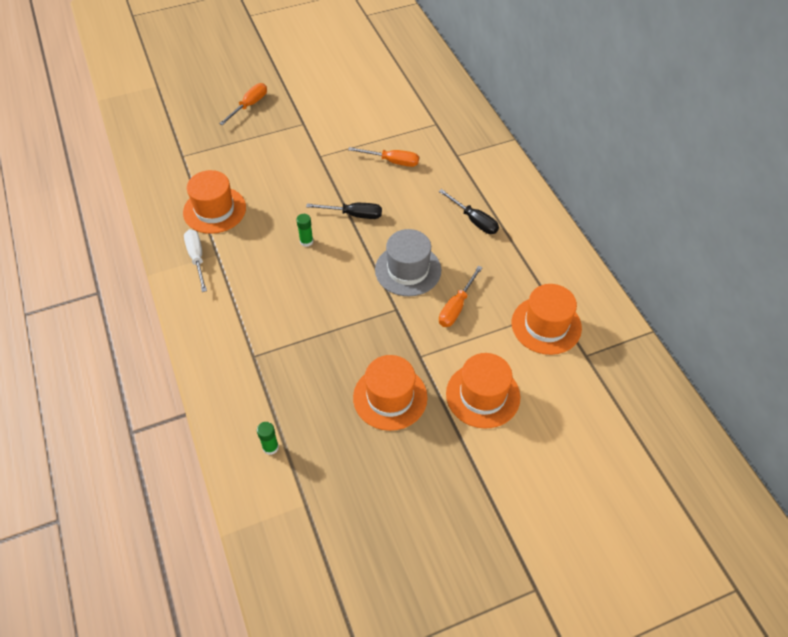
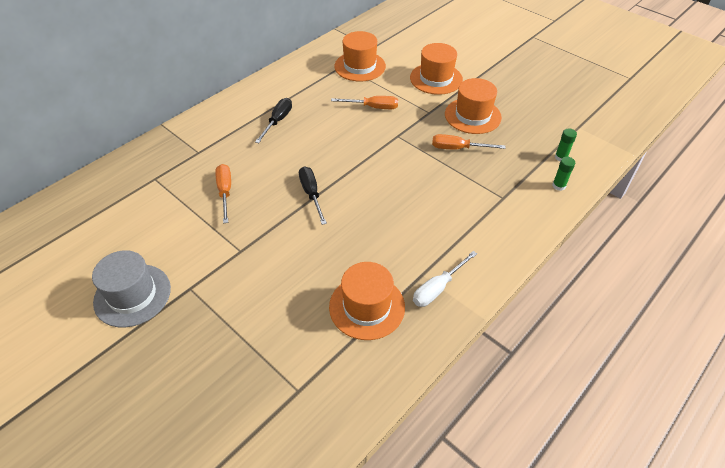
camera: 115 degrees left, 5 degrees down
orange screwdriver [219,83,267,125] -> orange screwdriver moved to [432,134,506,149]
green glue stick [296,214,313,247] -> green glue stick moved to [552,157,575,191]
grey hat [375,229,441,296] -> grey hat moved to [92,250,171,328]

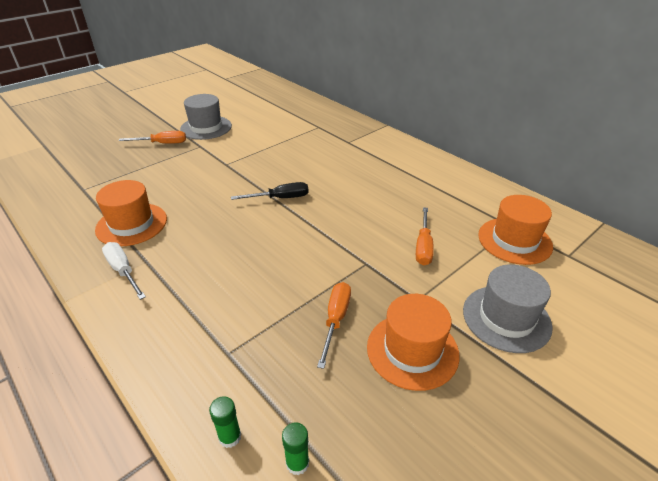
camera: 95 degrees right, 10 degrees down
orange screwdriver [215,164,231,223] -> orange screwdriver moved to [119,131,186,144]
black screwdriver [255,98,292,143] -> none
orange hat [410,43,463,95] -> grey hat [463,264,552,353]

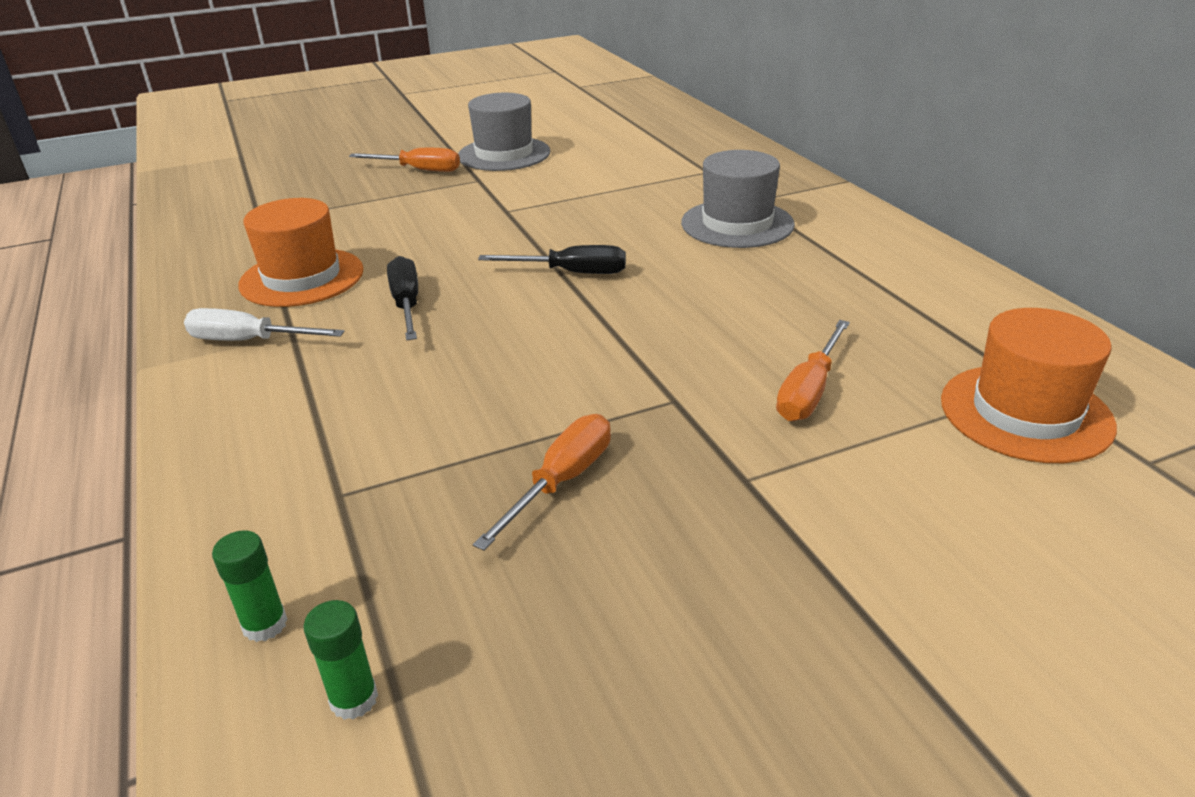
camera: 20 degrees right, 5 degrees down
white screwdriver [102,242,146,300] -> white screwdriver turned 60 degrees counterclockwise [184,308,345,341]
orange hat [367,294,460,391] -> none
grey hat [463,264,552,353] -> grey hat moved to [681,150,795,248]
none -> black screwdriver [387,256,418,340]

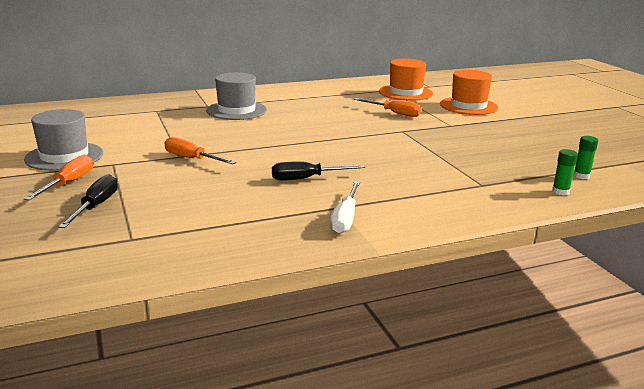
camera: 90 degrees left, 10 degrees down
orange hat [238,198,364,307] -> orange hat moved to [440,70,498,115]
orange screwdriver [473,414,611,550] -> orange screwdriver moved to [164,137,236,164]
black screwdriver [478,245,626,274] -> black screwdriver moved to [58,174,118,228]

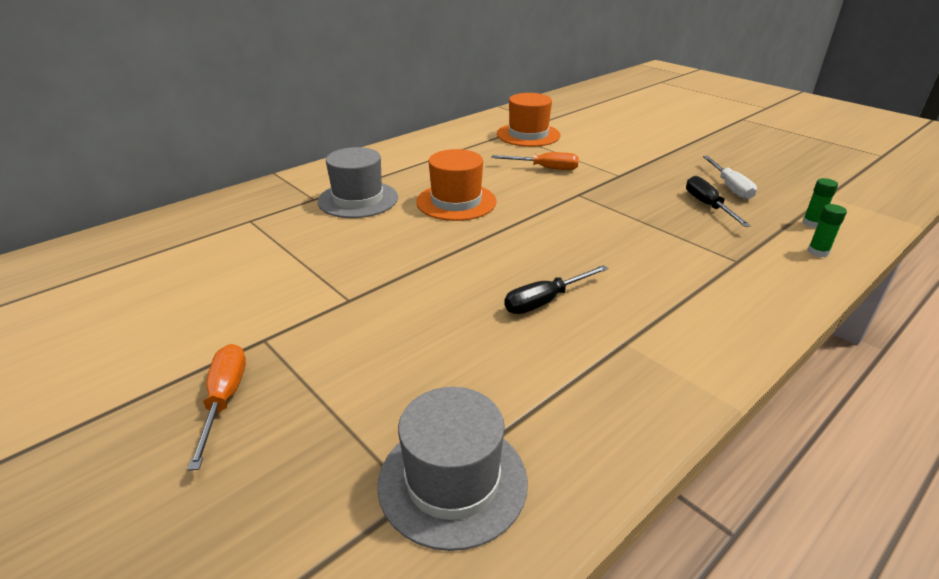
camera: 20 degrees left, 10 degrees up
grey hat [24,109,103,171] -> grey hat moved to [377,387,528,551]
black screwdriver [58,174,118,228] -> black screwdriver moved to [686,176,751,227]
orange screwdriver [164,137,236,164] -> none
white screwdriver [330,181,360,234] -> white screwdriver moved to [703,156,757,200]
orange hat [440,70,498,115] -> orange hat moved to [416,149,497,221]

